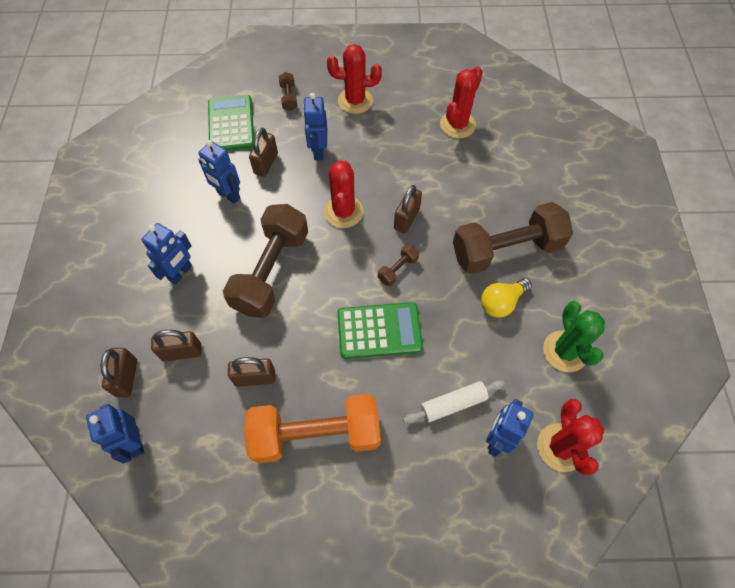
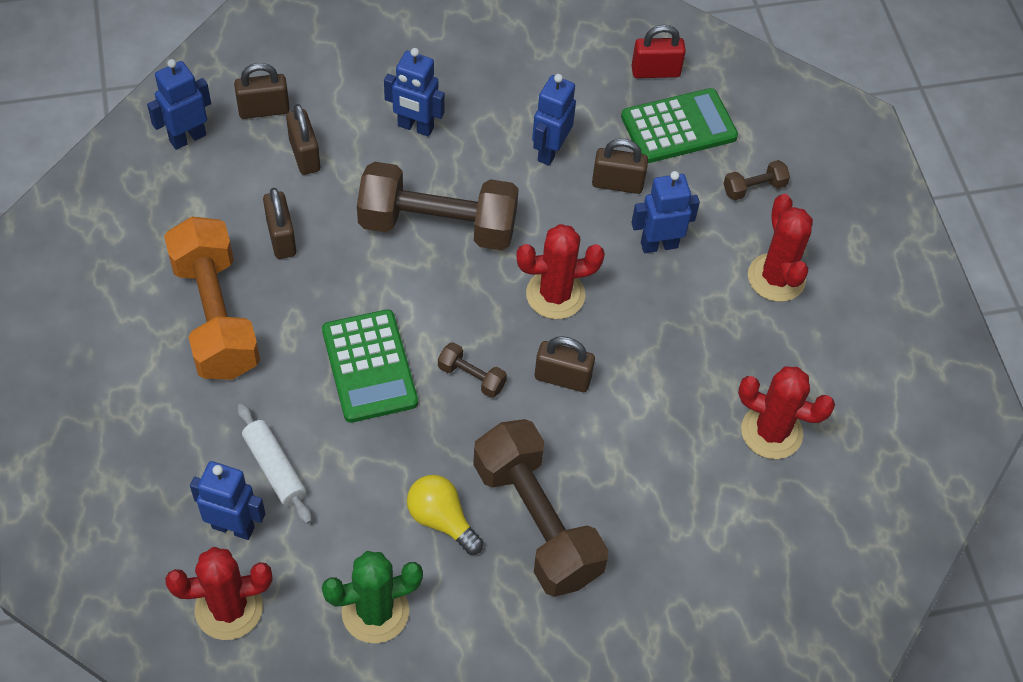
camera: 75 degrees right, 5 degrees down
none -> red padlock [632,25,686,78]

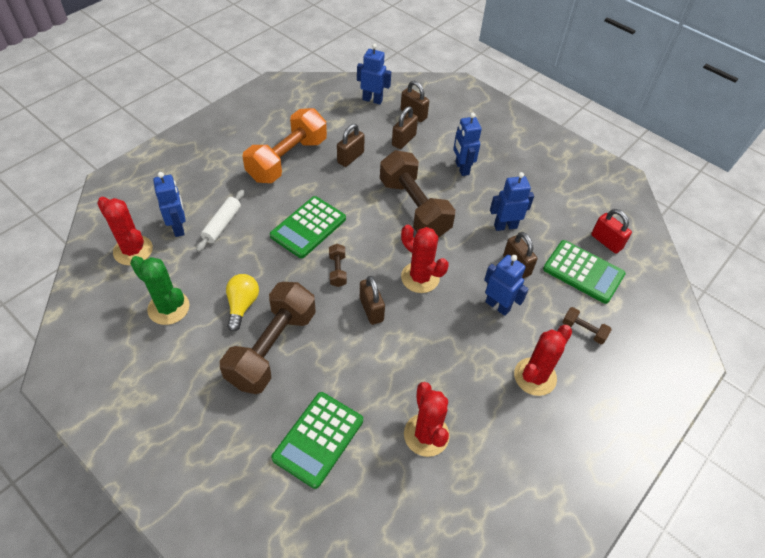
camera: 55 degrees right, 5 degrees down
none -> green calculator [271,392,363,489]

